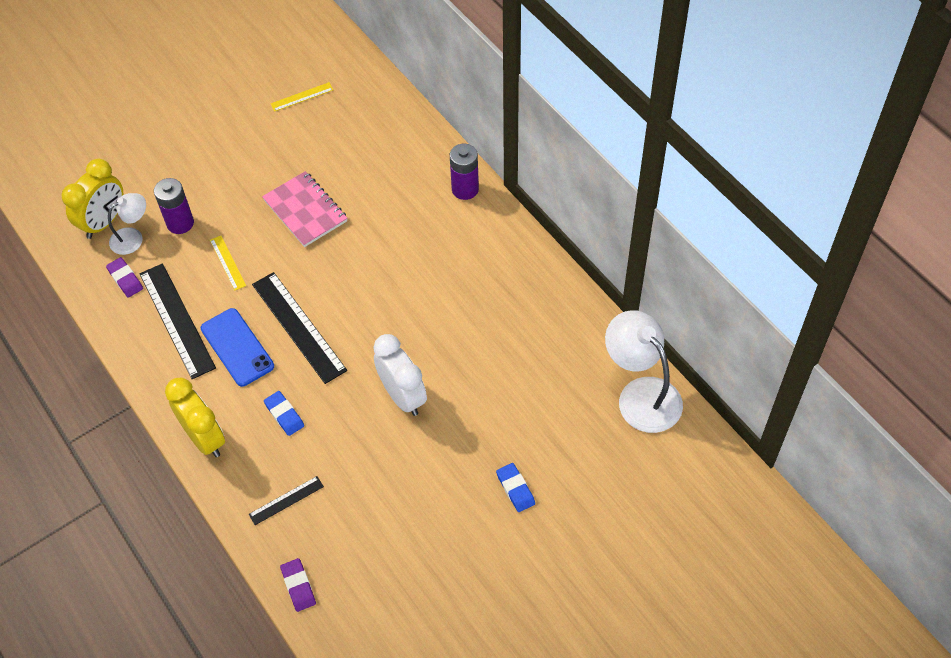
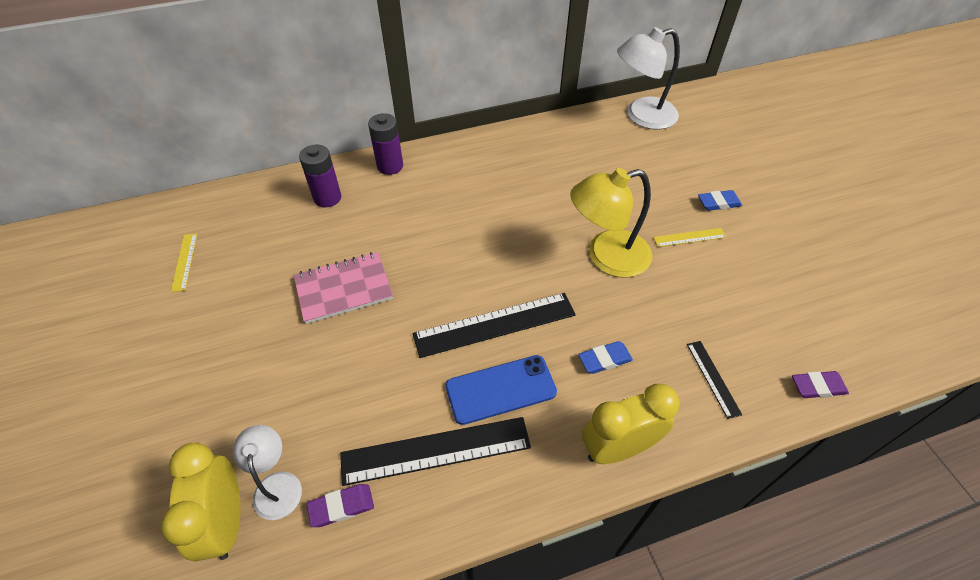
camera: 75 degrees left, 5 degrees down
yellow clock [62,159,123,239] -> yellow clock turned 150 degrees counterclockwise [161,443,241,562]
purple battery [154,178,194,234] -> purple battery moved to [299,145,341,207]
yellow ruler [210,236,246,291] -> yellow ruler moved to [653,228,726,247]
white clock [373,334,427,416] -> yellow lamp [570,168,652,278]

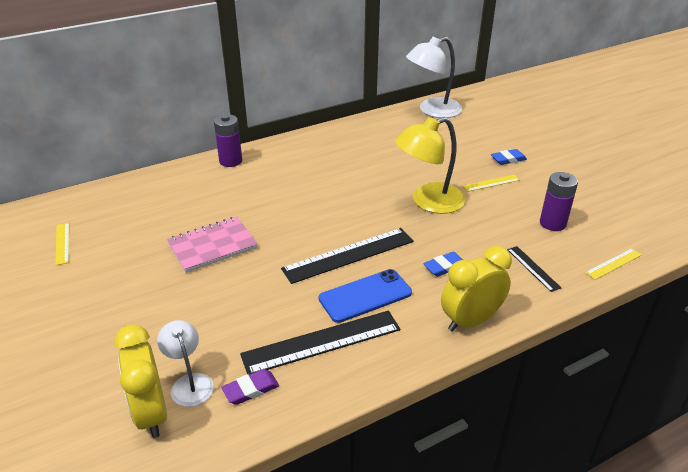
camera: 10 degrees left, 15 degrees down
purple battery [299,145,341,207] -> purple battery moved to [540,172,578,231]
purple eraser [792,371,849,398] -> yellow ruler [585,248,642,280]

